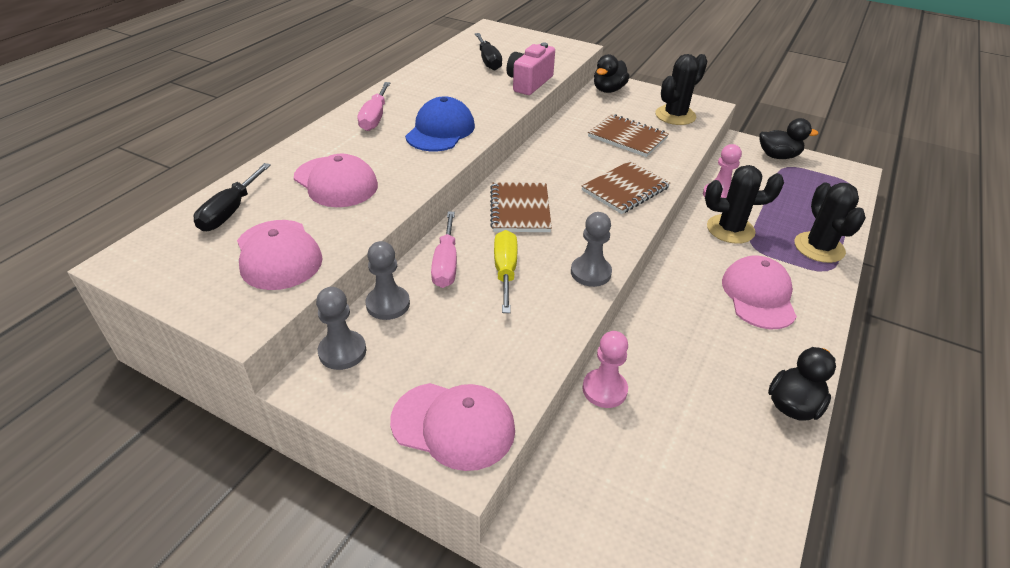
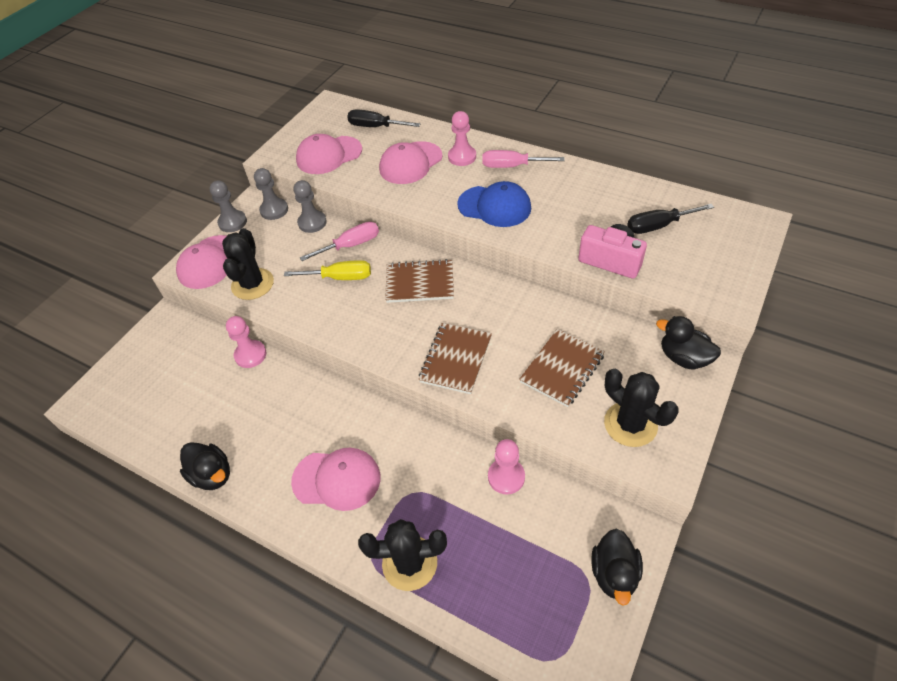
camera: 95 degrees right, 10 degrees up
pink screwdriver [431,212,457,288] -> pink screwdriver turned 150 degrees clockwise [300,222,379,261]
grey pawn [571,212,612,287] -> grey pawn moved to [210,180,247,232]
brown notebook [582,161,671,214] -> brown notebook turned 60 degrees clockwise [418,323,492,394]
black cactus [705,165,784,244] -> black cactus moved to [222,228,274,300]
none -> pink pawn [448,111,476,166]

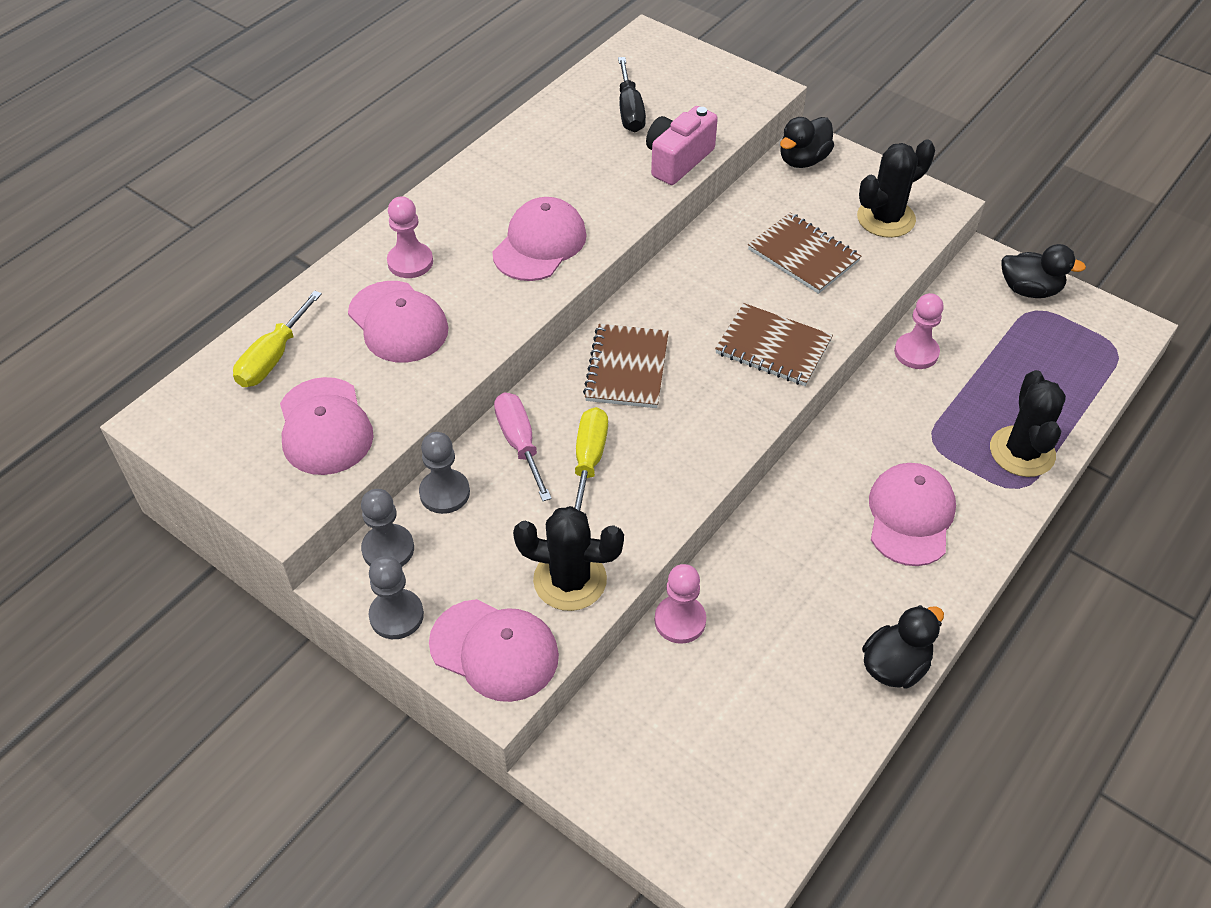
camera: 85 degrees left, 0 degrees up
black screwdriver [347,109,420,127] -> yellow screwdriver [233,290,322,387]
blue cap [457,181,531,227] -> pink cap [492,197,587,281]
pink screwdriver [482,150,565,168] -> none

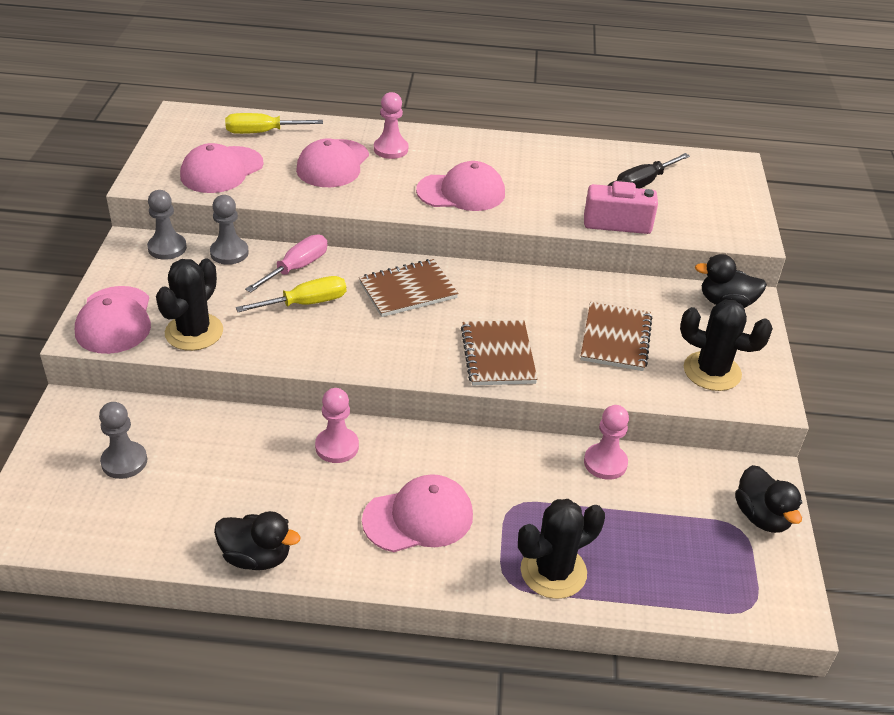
camera: 55 degrees right, 10 degrees down
grey pawn [369,556,424,639] -> grey pawn moved to [99,402,147,479]
black cactus [513,506,624,611] -> black cactus turned 45 degrees clockwise [156,258,223,351]
pink pawn [655,564,706,644] -> pink pawn moved to [315,388,359,463]

